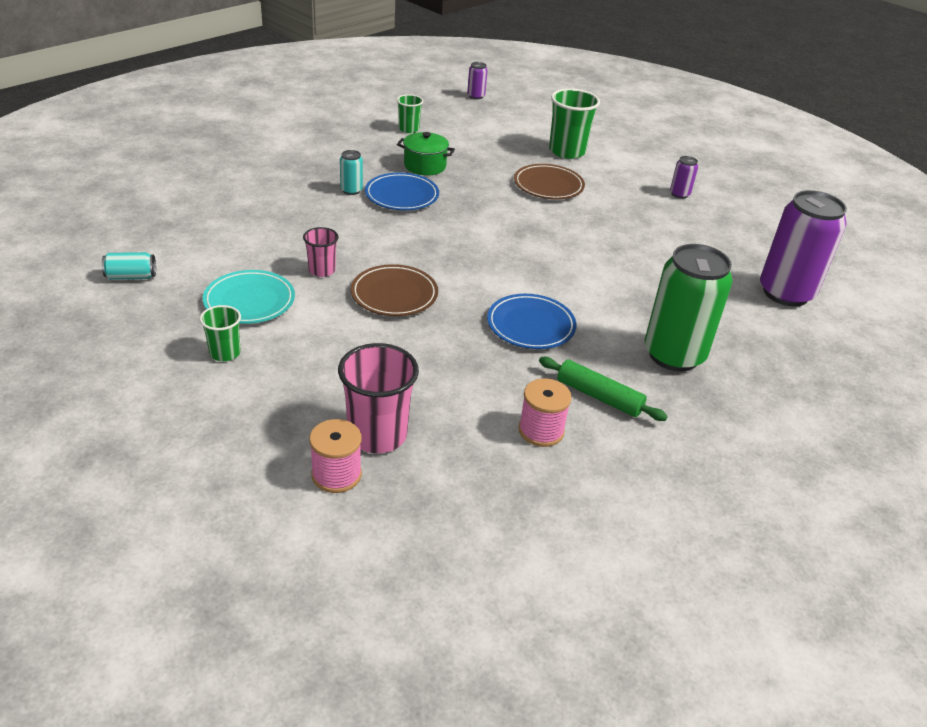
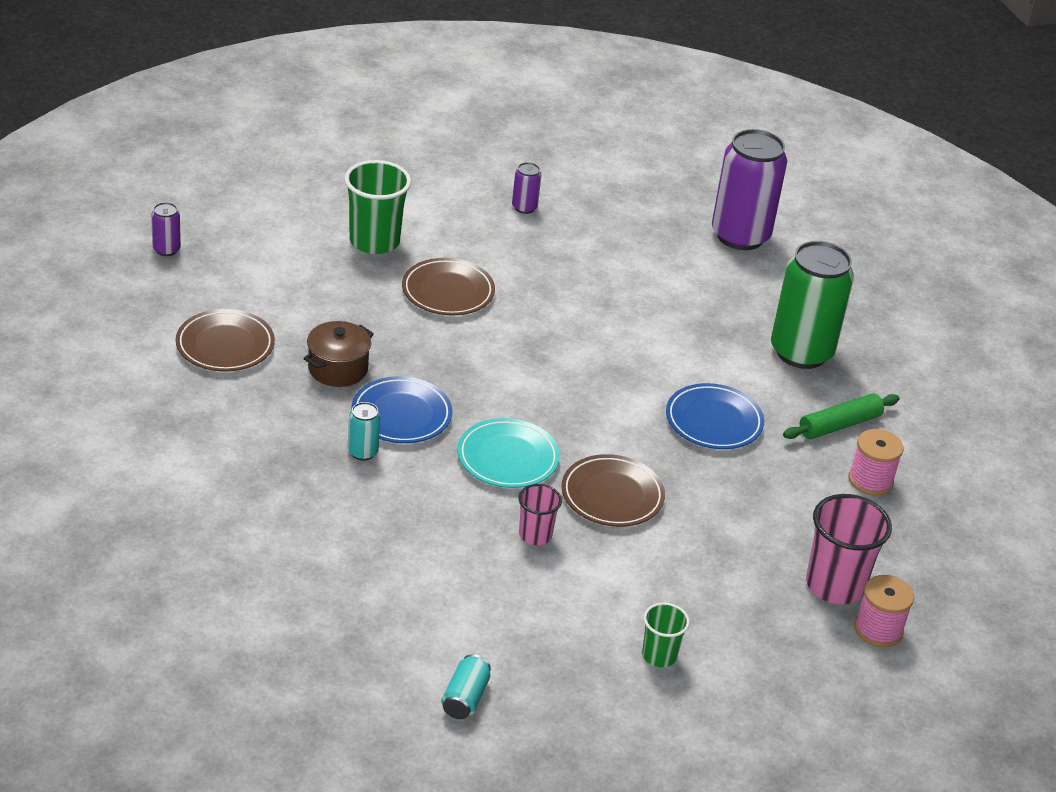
camera: 65 degrees left, 0 degrees up
turquoise plate [203,270,295,324] -> turquoise plate moved to [457,418,560,488]
green cup [397,94,423,133] -> brown plate [176,309,275,372]
green pot [397,132,455,175] -> brown pot [303,321,374,387]

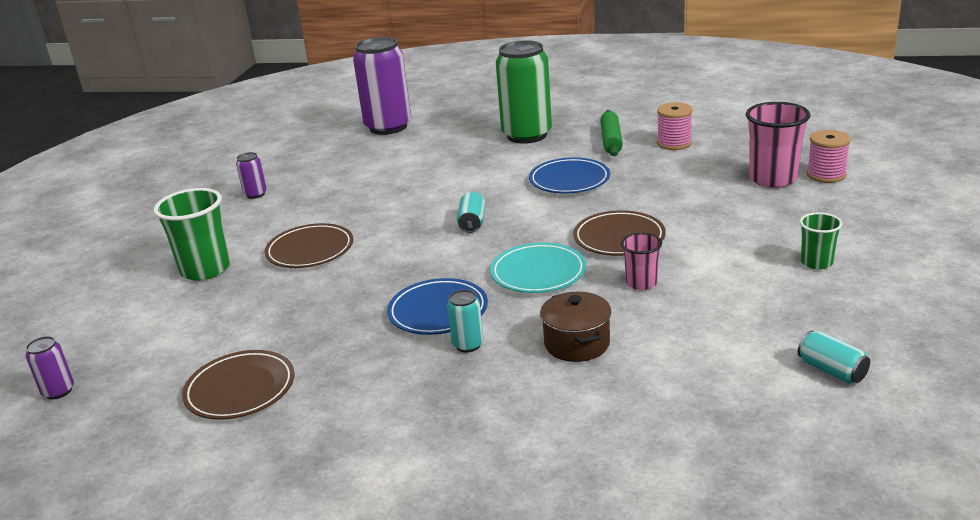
camera: 50 degrees left, 10 degrees down
brown pot [303,321,374,387] -> brown pot moved to [540,292,611,362]
none -> turquoise can [457,192,485,233]

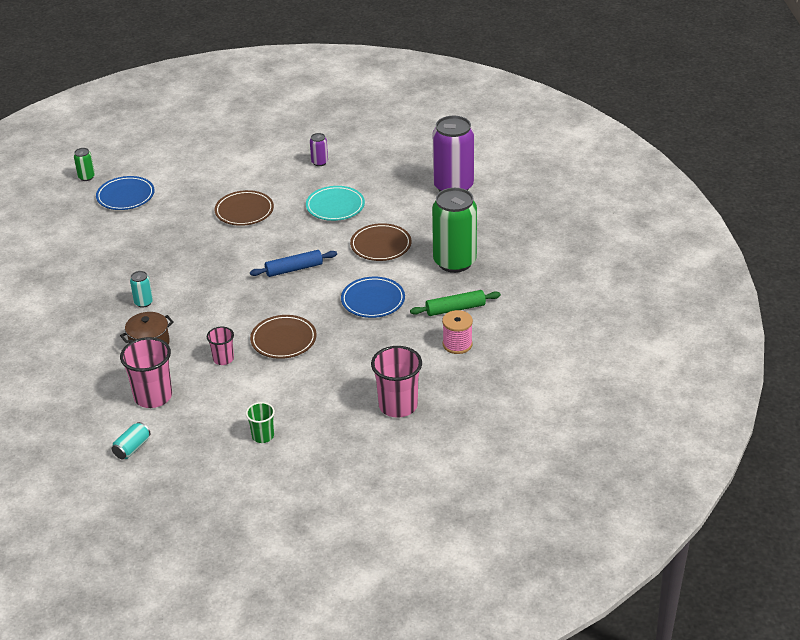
camera: 70 degrees right, 10 degrees up
purple can [26,336,74,400] -> green can [74,148,95,181]
green cup [154,188,230,281] -> none
brown plate [182,350,295,420] -> brown plate moved to [350,223,412,261]
blue plate [387,278,488,335] -> blue plate moved to [96,176,154,210]
turquoise can [457,192,485,233] -> blue rolling pin [250,250,337,277]
turquoise plate [490,243,586,293] -> turquoise plate moved to [306,186,365,221]
pink spool [807,130,851,183] -> none
none -> pink cup [120,337,172,408]

